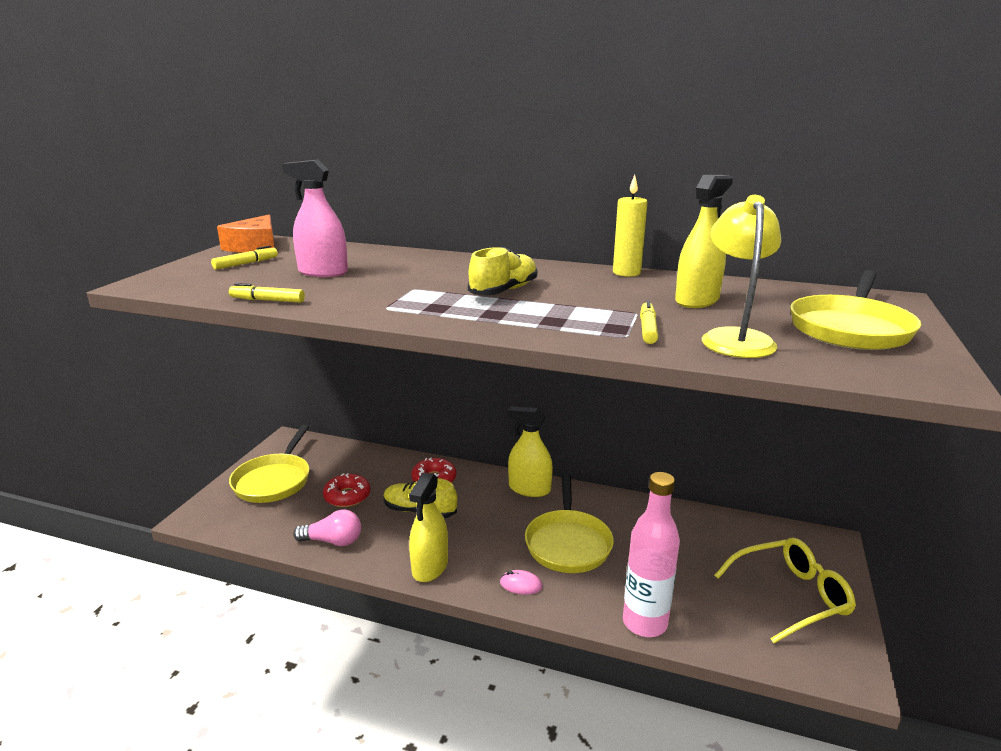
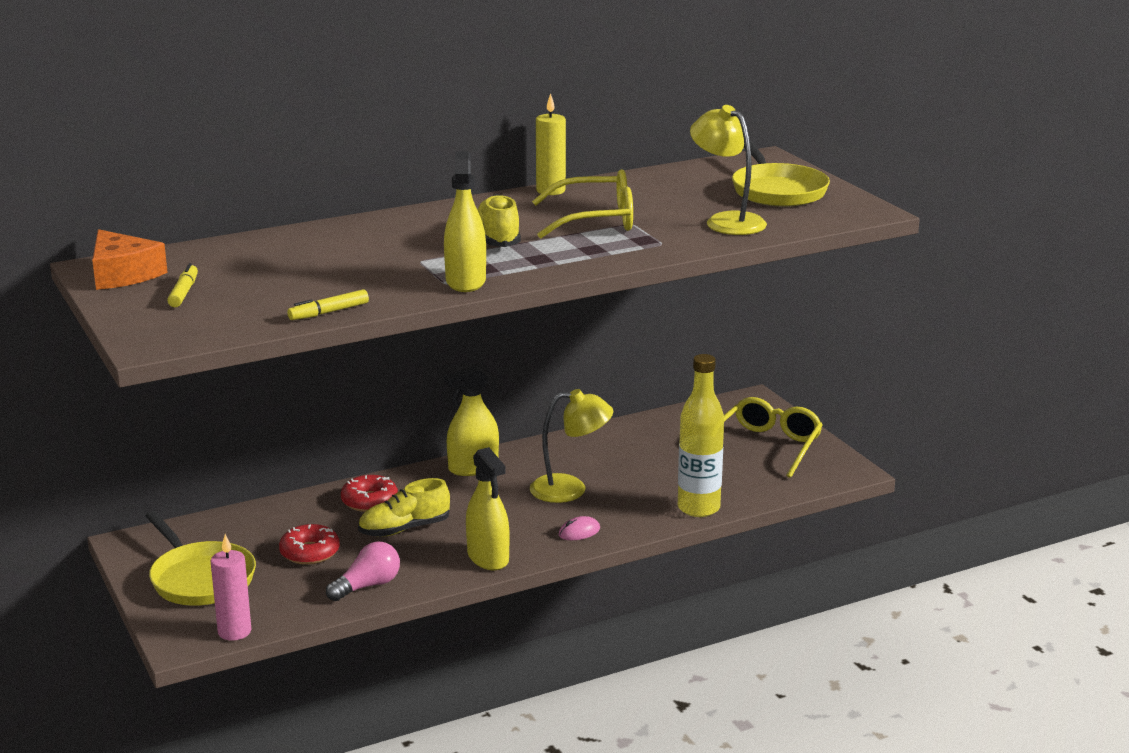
camera: 45 degrees left, 0 degrees up
pink spray bottle [282,159,348,277] -> none
yellow pan [525,473,614,573] -> yellow lamp [530,389,613,503]
pink bottle [623,472,680,637] -> yellow bottle [678,354,724,517]
yellow marker [640,300,658,344] -> none
yellow spray bottle [675,175,733,308] -> yellow spray bottle moved to [444,151,486,292]
none -> pink candle [210,534,251,640]
none -> yellow glasses [532,169,633,239]

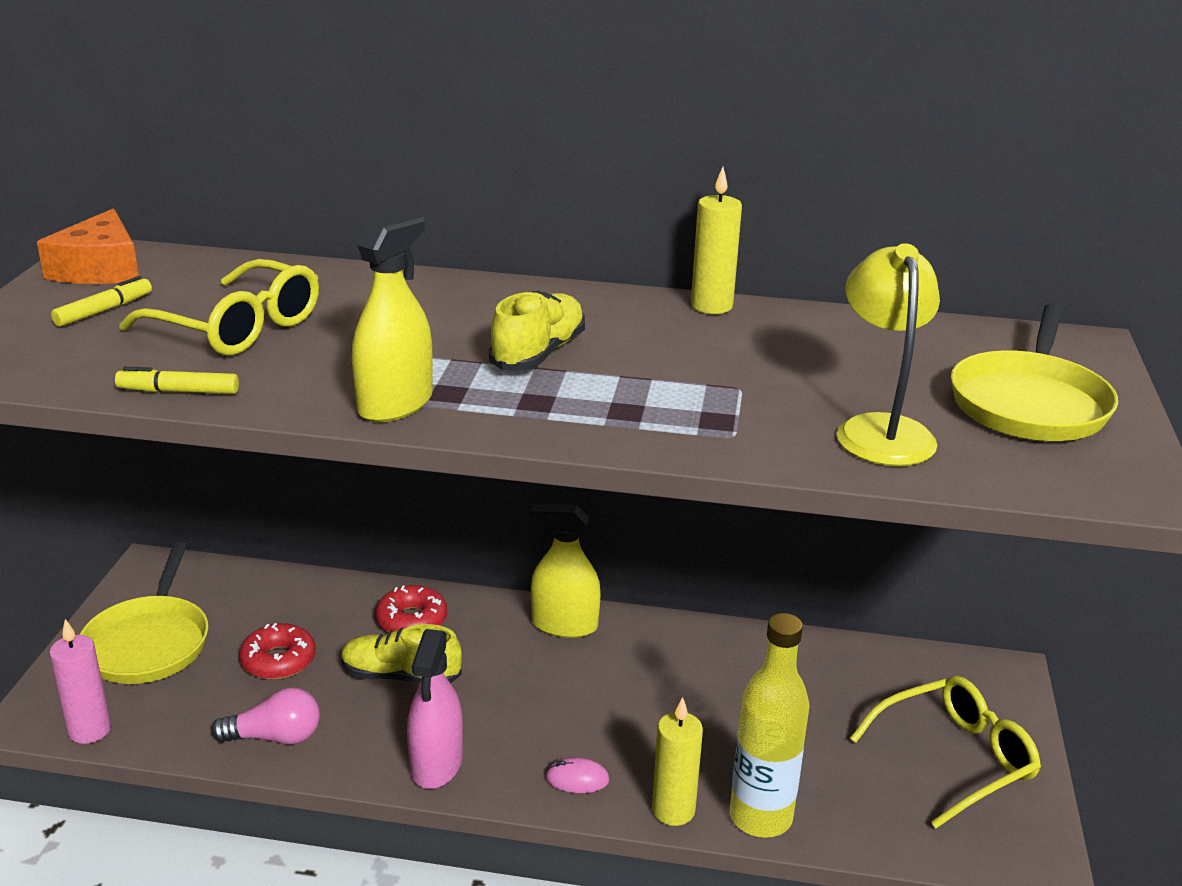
camera: 35 degrees right, 5 degrees up
yellow spray bottle [466,447,510,570] -> pink spray bottle [407,629,463,789]
yellow lamp [530,389,613,503] -> none
yellow glasses [532,169,633,239] -> yellow glasses moved to [119,259,319,355]
none -> yellow candle [652,697,703,826]

